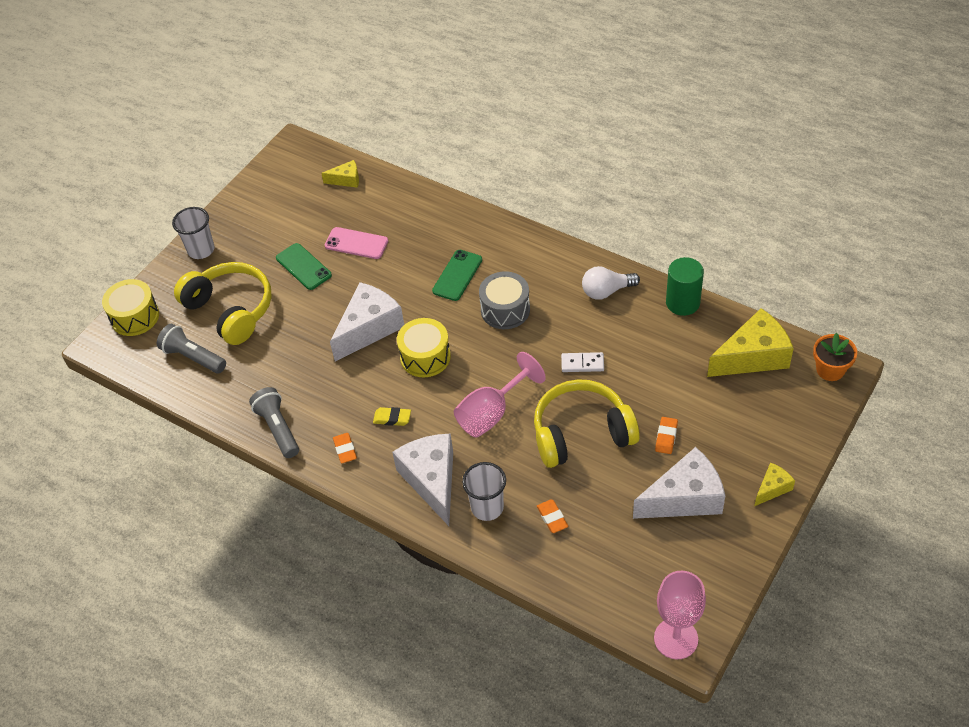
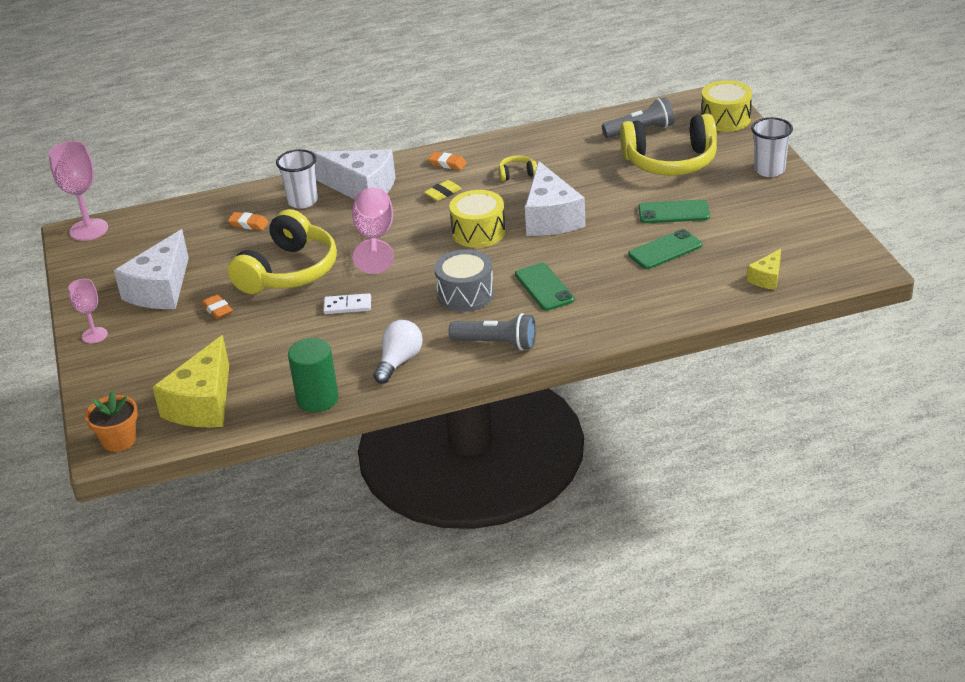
camera: 130 degrees right, 15 degrees down
grey flashlight [249,387,299,458] -> grey flashlight moved to [449,313,536,350]
pink phone [325,227,388,259] -> green phone [628,229,702,269]
white domino [561,352,604,372] -> white domino turned 45 degrees clockwise [323,293,371,314]
yellow cheese [754,462,795,506] -> pink goblet [68,279,108,344]
none -> yellow headphones [499,155,537,181]

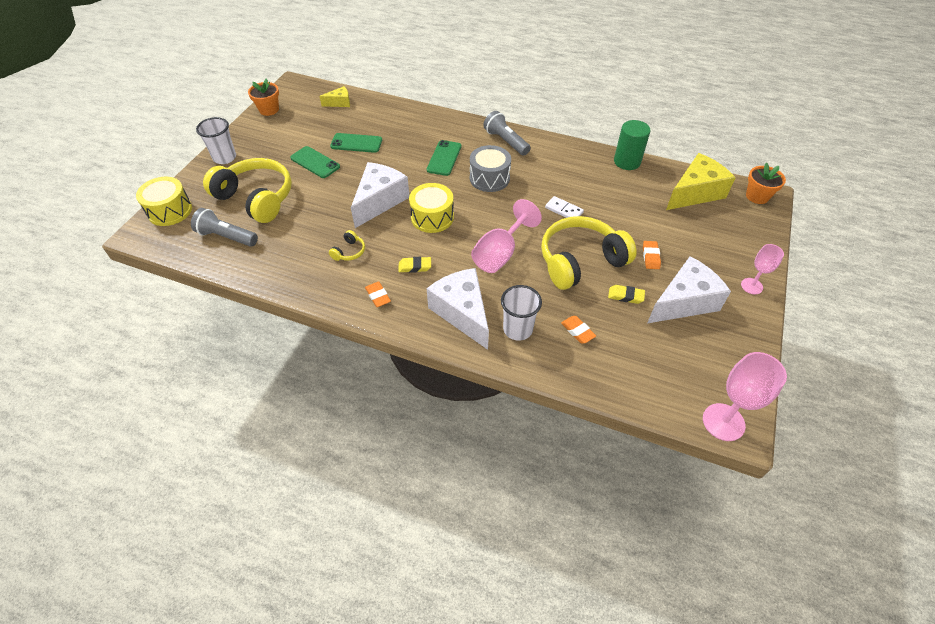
camera: 145 degrees left, 15 degrees up
white light bulb [374,320,423,384] -> none
yellow headphones [499,155,537,181] -> yellow headphones turned 90 degrees counterclockwise [329,230,365,261]
none -> orange flower pot [248,78,279,116]
none -> yellow eraser [608,285,645,304]

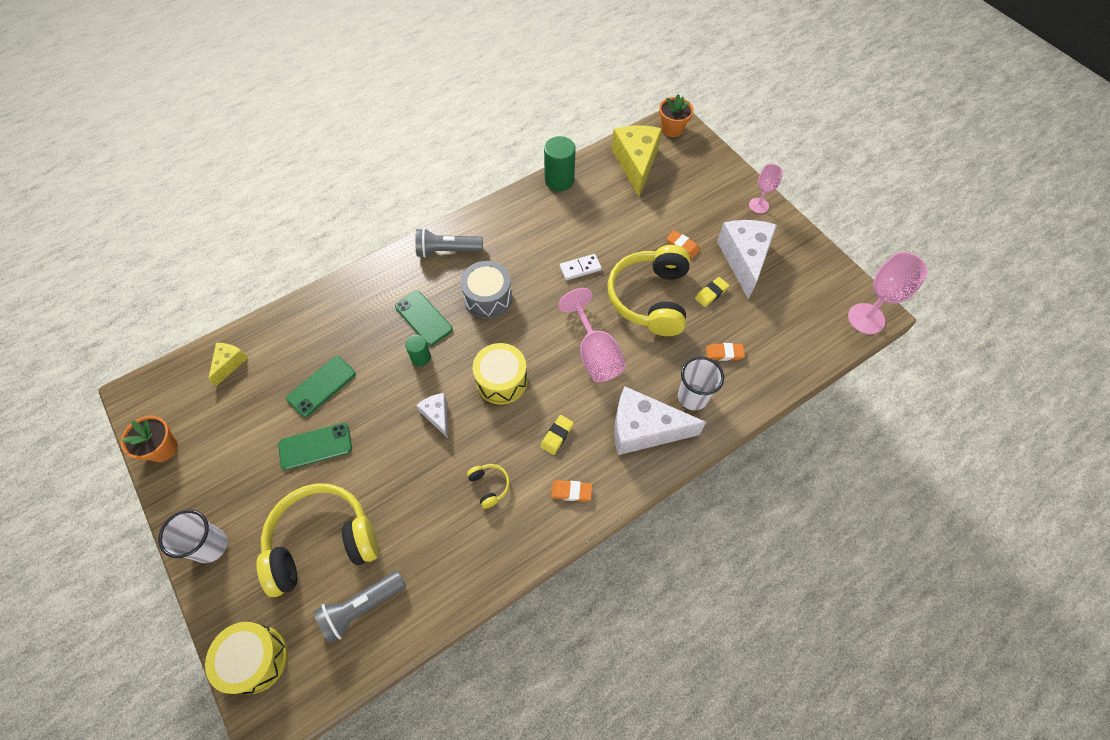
camera: 55 degrees left, 10 degrees up
white cheese [351,162,409,228] -> white cheese [416,393,448,438], size x0.50
none -> green cylinder [405,335,431,366]

